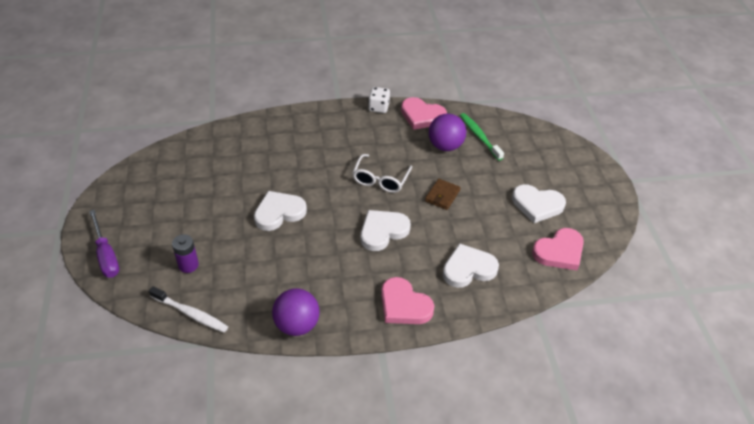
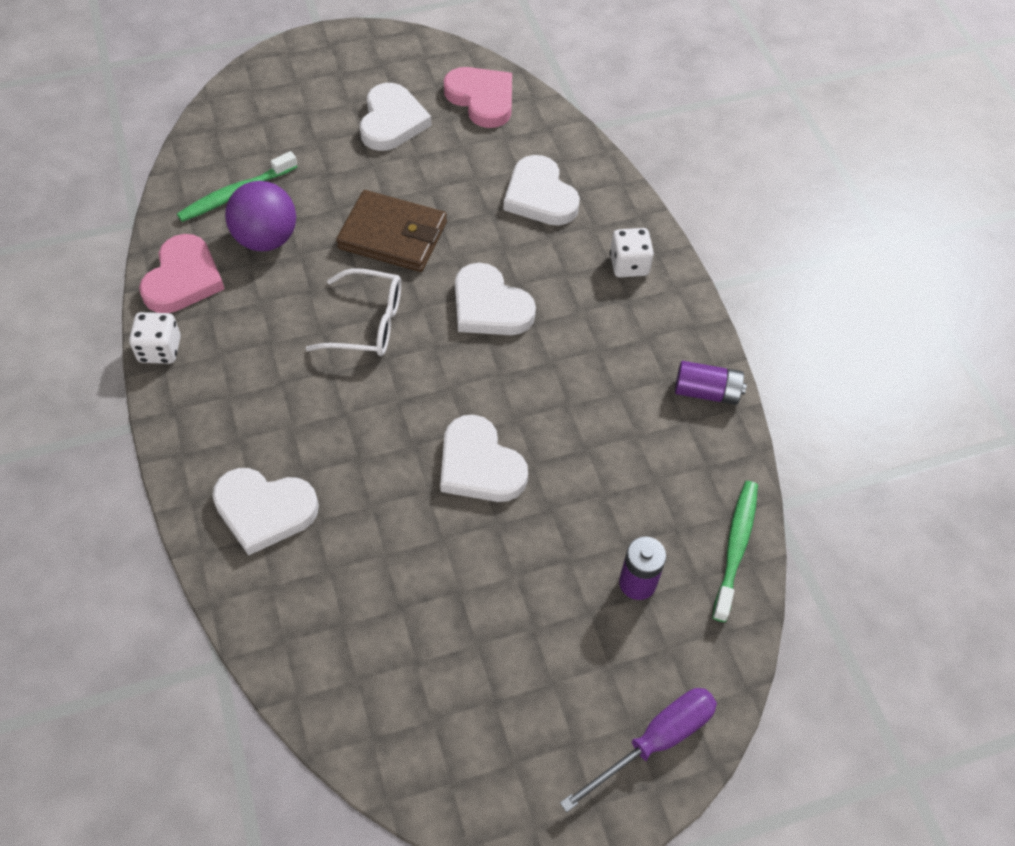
camera: 100 degrees left, 10 degrees up
white toothbrush [149,286,228,333] -> green toothbrush [712,481,758,622]
purple ball [272,288,319,336] -> purple battery [675,361,747,405]
pink heart [381,277,434,324] -> white dice [610,228,654,277]
brown wallet [425,179,461,210] -> brown wallet [336,190,447,272], size x1.68
none -> white heart [213,468,319,556]

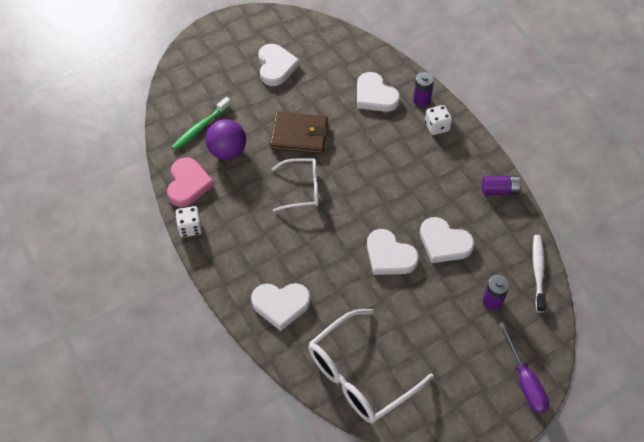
camera: 10 degrees left, 0 degrees up
pink heart [444,67,512,128] -> none
white heart [455,263,536,335] -> white heart moved to [420,217,474,263]
purple screwdriver [560,688,717,812] -> purple screwdriver turned 120 degrees clockwise [499,322,549,413]
green toothbrush [712,481,758,622] -> white toothbrush [533,235,546,312]
none -> white glasses [308,309,434,423]
none -> purple battery [413,72,434,107]

